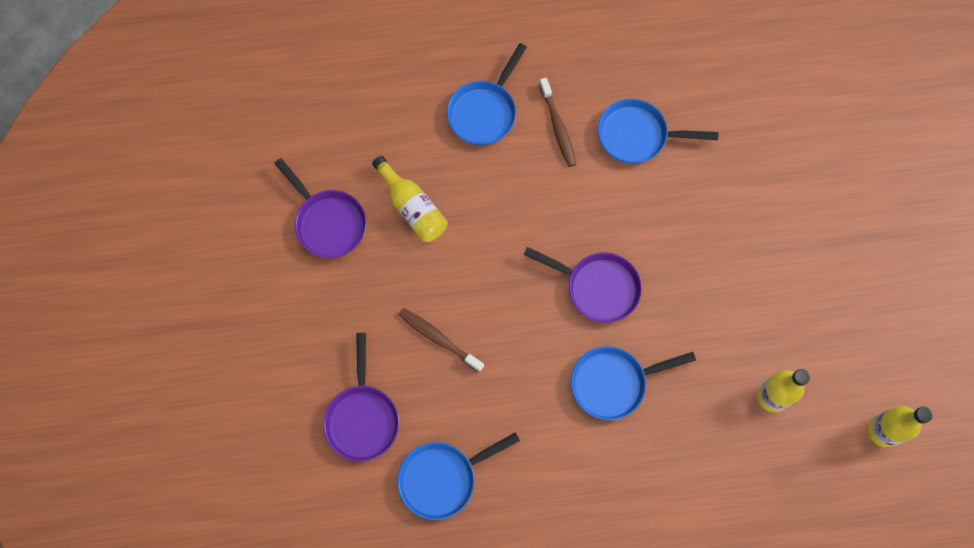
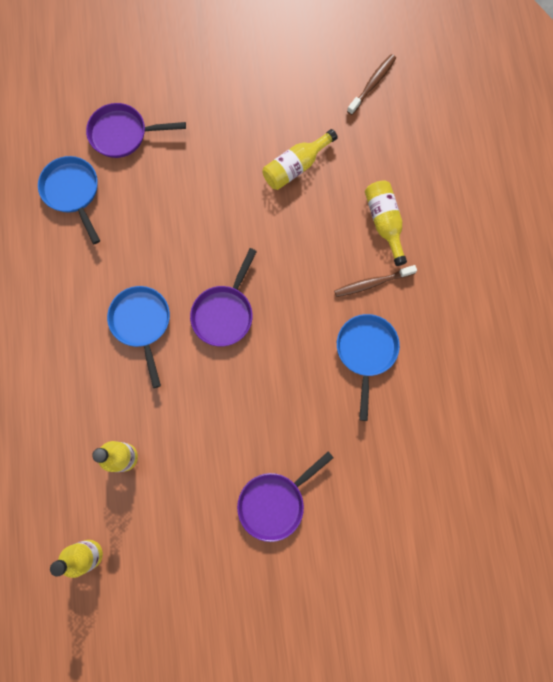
camera: 90 degrees right, 5 degrees up
purple pan [274,158,367,258] -> purple pan moved to [237,451,334,542]
brown toothbrush [399,308,484,372] -> brown toothbrush moved to [347,54,396,115]
blue pan [447,43,527,145] -> yellow bottle [365,180,407,266]

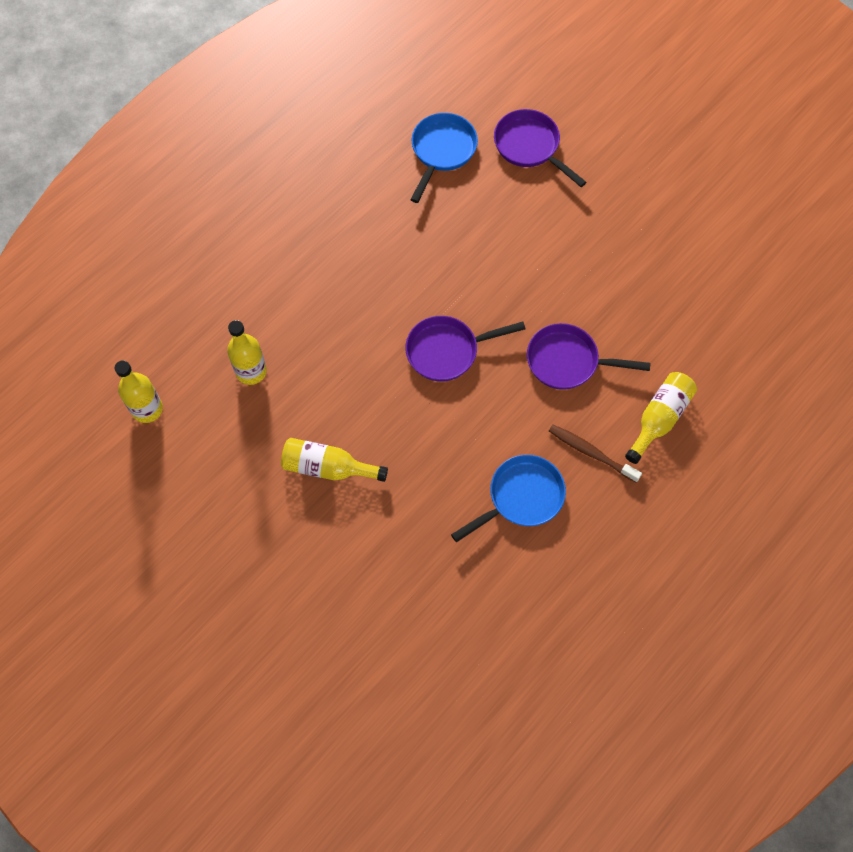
camera: 50 degrees right, 10 degrees down
blue pan [107,286,170,388] -> none
purple pan [237,451,334,542] -> purple pan moved to [527,323,651,390]
yellow bottle [262,129,338,190] -> yellow bottle moved to [281,438,388,482]
brown toothbrush [347,54,396,115] -> none

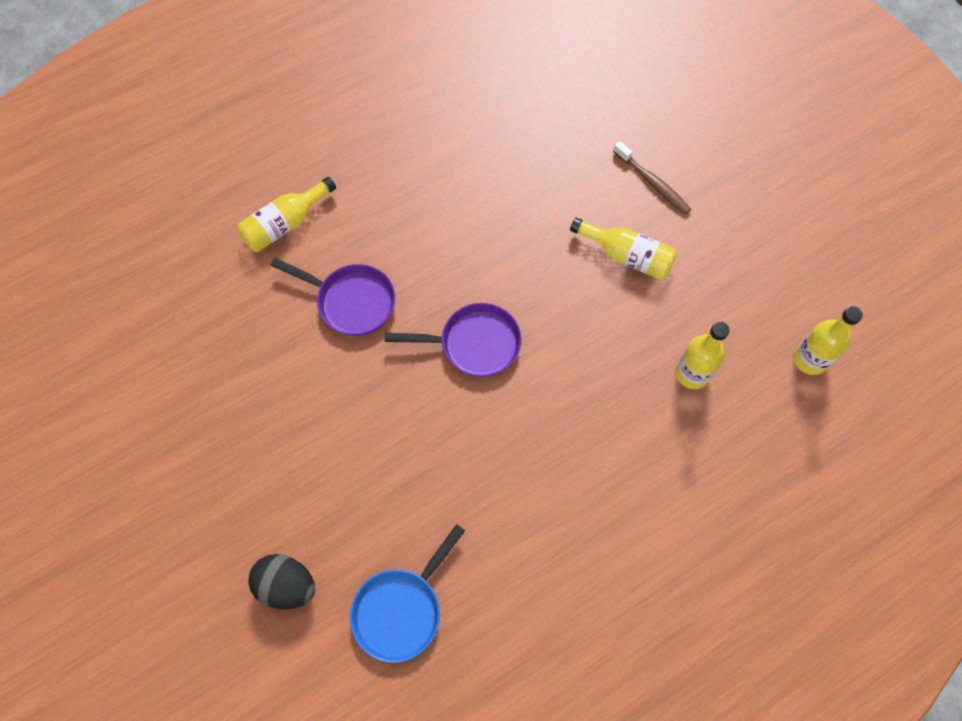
camera: 165 degrees left, 0 degrees up
blue pan [451,455,566,542] -> none
purple pan [494,109,587,187] -> black egg [248,554,315,609]
brown toothbrush [549,425,642,483] -> brown toothbrush moved to [613,141,691,215]

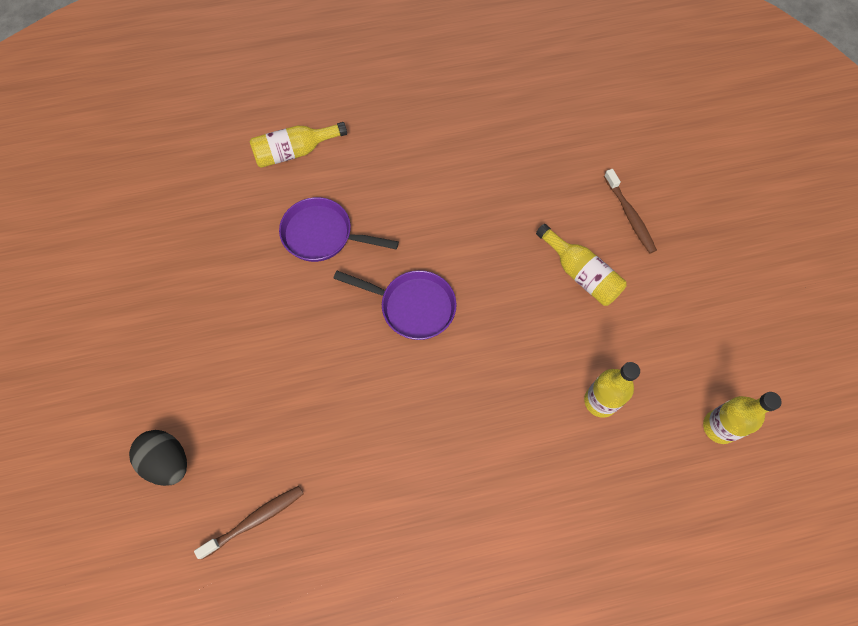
camera: 20 degrees right, 0 degrees up
purple pan [270,258,395,336] -> purple pan turned 150 degrees clockwise [279,197,399,262]
blue pan [350,524,465,663] -> brown toothbrush [194,486,304,559]

